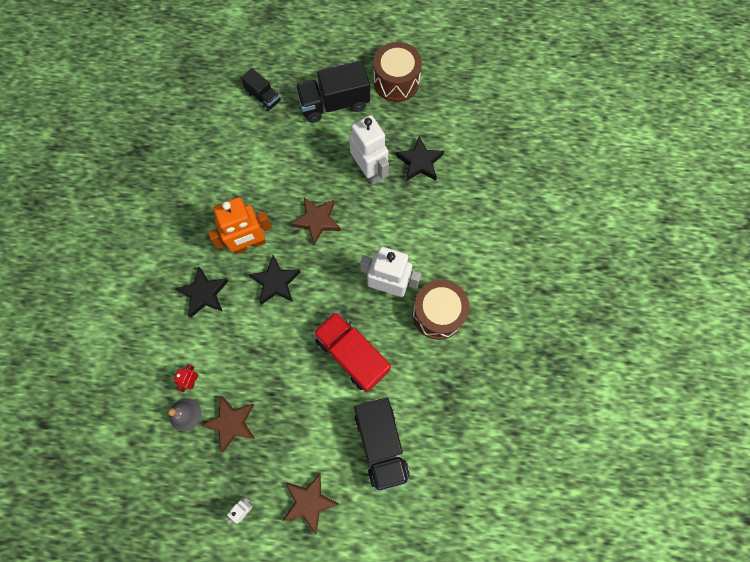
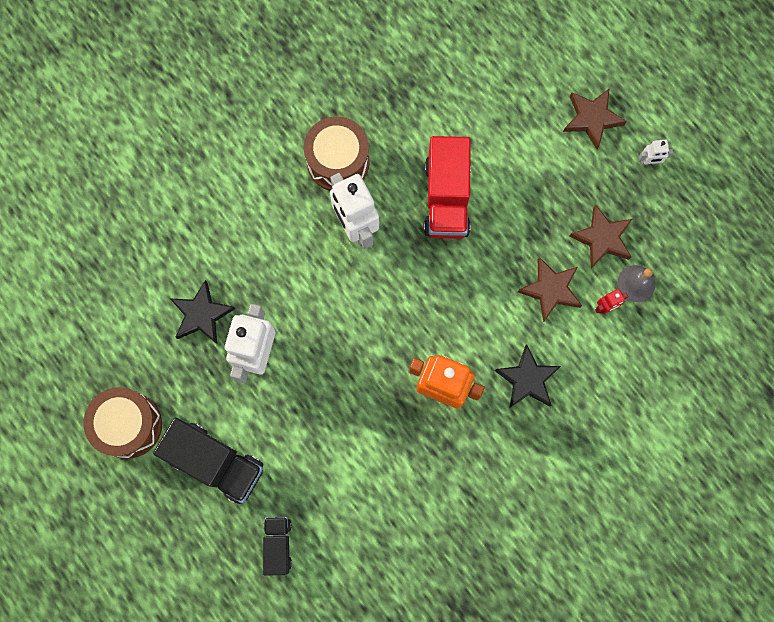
camera: 135 degrees left, 5 degrees up
black star [248,255,301,305] -> none
brown star [291,198,341,245] -> brown star moved to [518,257,582,322]
black truck [354,398,410,492] -> none

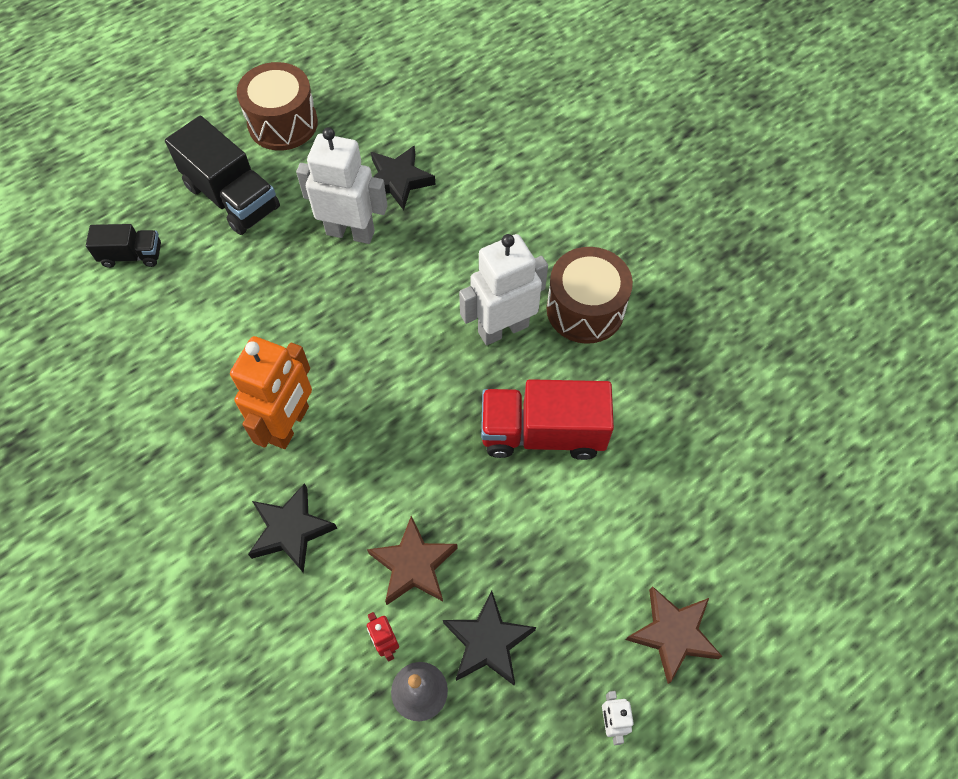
camera: 90 degrees right, 15 degrees down
black truck [153,418,263,504] -> black truck turned 75 degrees counterclockwise [165,116,280,235]
brown star [569,205,632,268] -> black star [443,590,536,686]

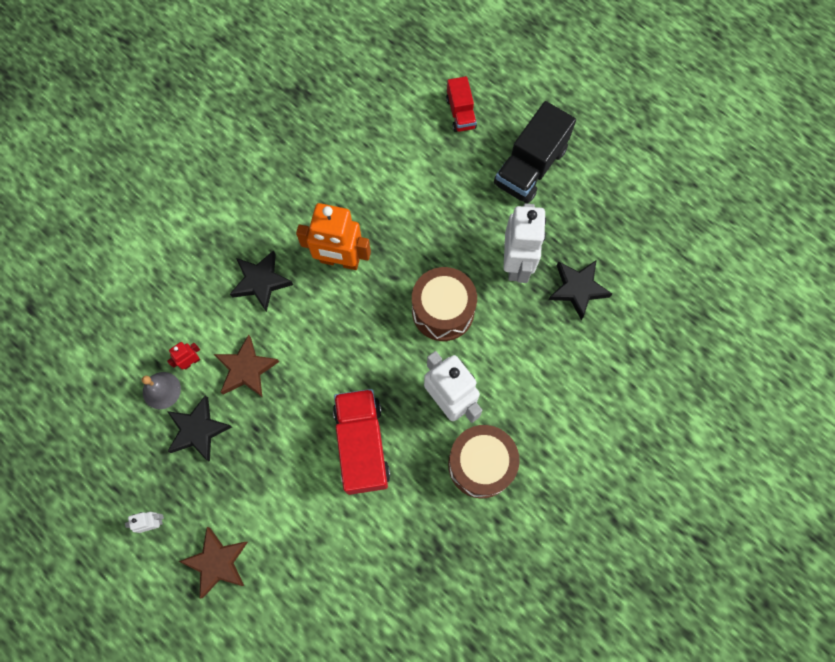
camera: 80 degrees right, 10 degrees up
black truck [86,224,161,268] -> red truck [446,76,477,132]
brown drum [237,62,318,151] -> brown drum moved to [412,267,477,341]

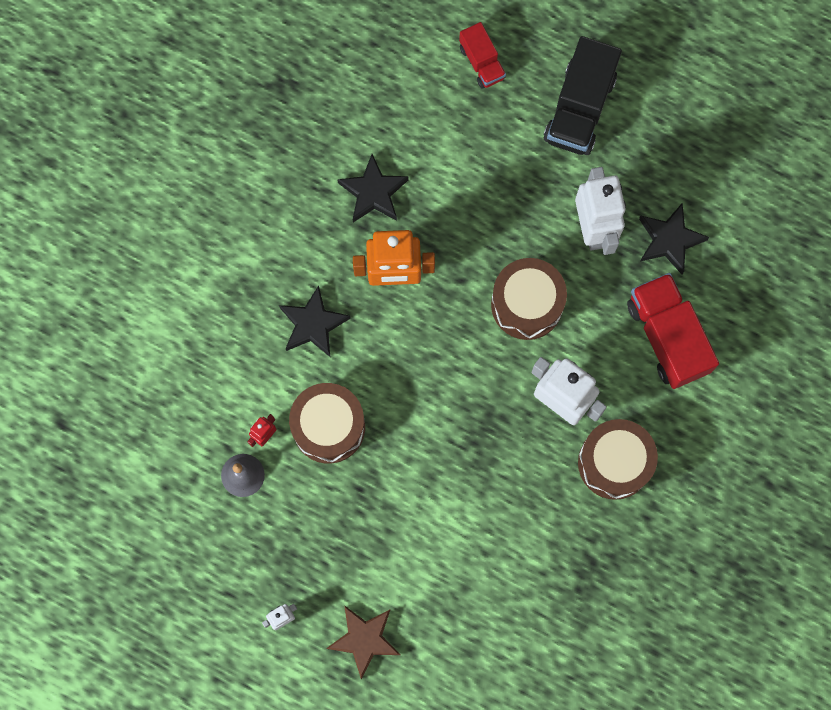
camera: 15 degrees left, 5 degrees up
black star [167,395,232,462] -> black star moved to [337,154,409,223]
brown star [214,335,279,398] -> brown drum [289,383,365,464]
red truck [333,389,390,495] -> red truck moved to [627,273,719,389]

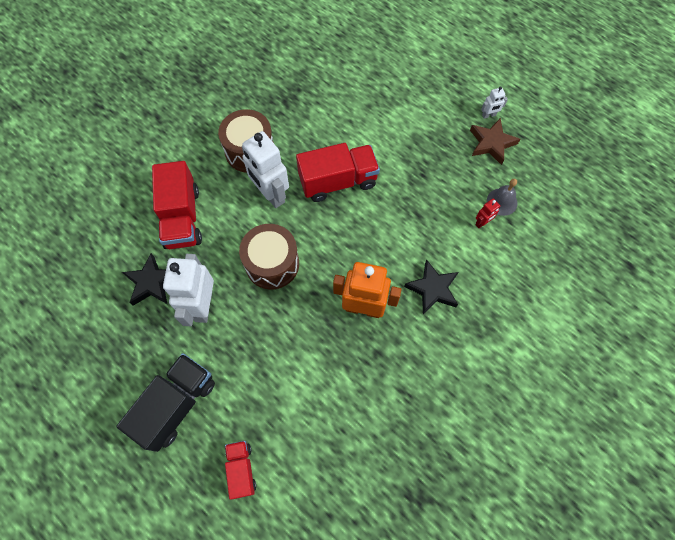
camera: 165 degrees left, 10 degrees down
brown drum [289,383,365,464] -> none
brown star [326,605,401,679] -> brown star moved to [470,118,520,165]
black star [337,154,409,223] -> none
none -> red truck [296,143,380,202]

